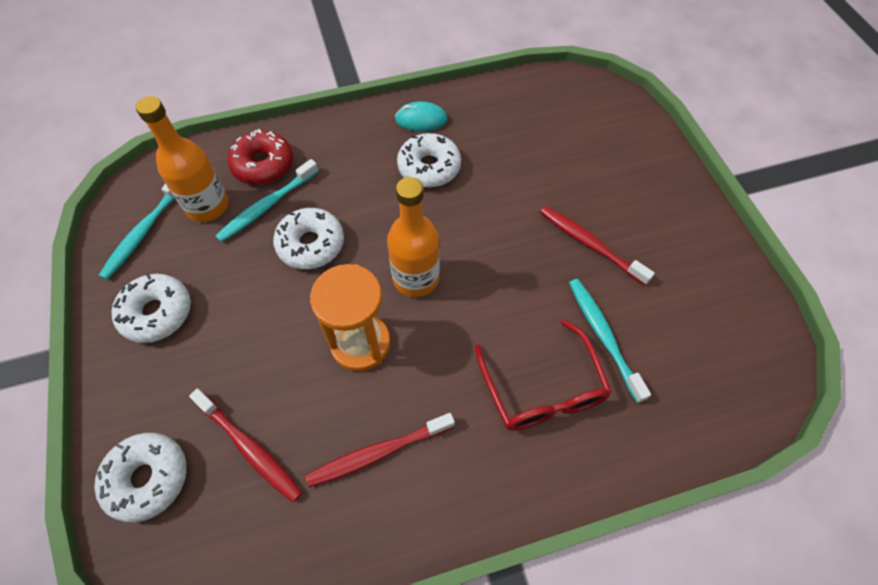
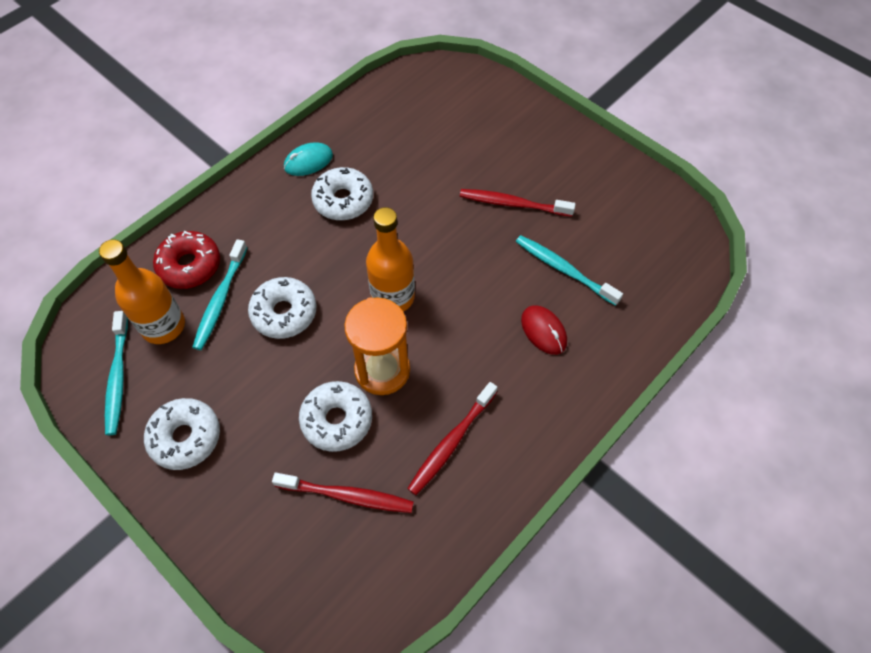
camera: 30 degrees left, 0 degrees up
white donut [94,433,187,522] -> white donut moved to [299,381,372,452]
red glasses [474,319,612,431] -> red mouse [521,305,567,355]

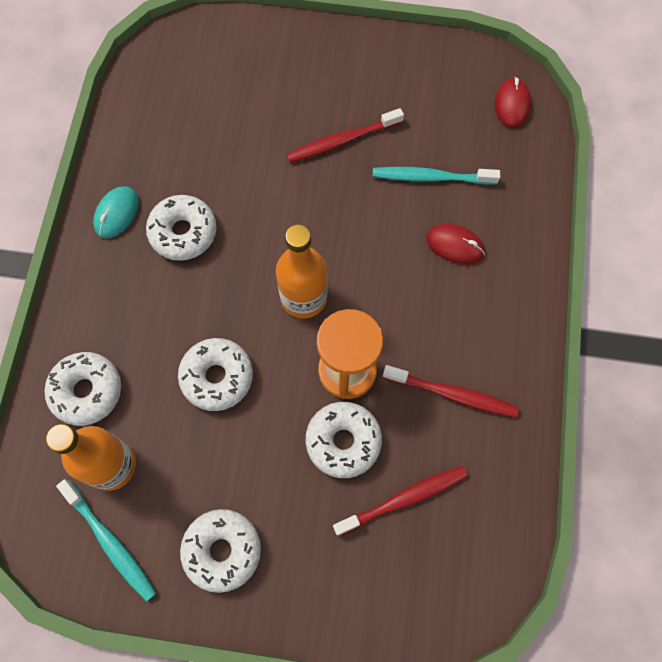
camera: 35 degrees left, 10 degrees up
red donut [153,231,220,289] -> white donut [44,352,121,426]
turquoise toothbrush [192,239,247,350] -> none
red toothbrush [407,382,497,495] -> red toothbrush turned 75 degrees counterclockwise [383,365,519,418]
none -> red mouse [495,77,531,128]

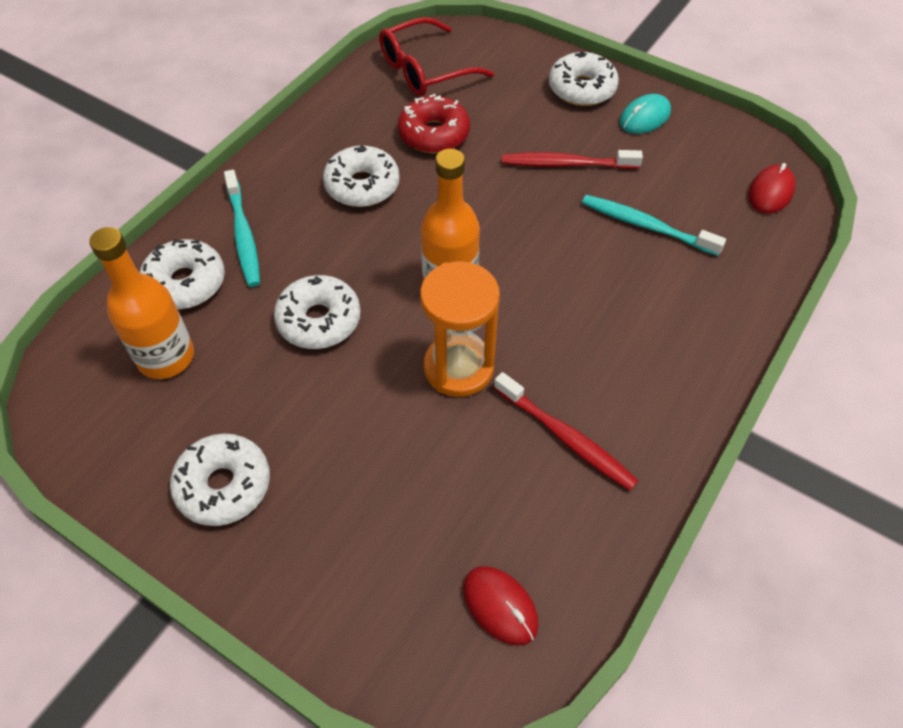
camera: 25 degrees right, 15 degrees down
turquoise toothbrush [56,479,156,602] -> turquoise toothbrush moved to [224,170,260,287]
turquoise mouse [93,186,139,238] -> turquoise mouse moved to [619,94,671,134]
white donut [306,402,382,478] -> white donut moved to [549,51,619,106]
red toothbrush [333,466,468,536] -> none
red mouse [426,224,485,264] -> red mouse moved to [463,566,539,646]
none -> red glasses [379,17,494,97]
none -> red donut [398,94,470,153]

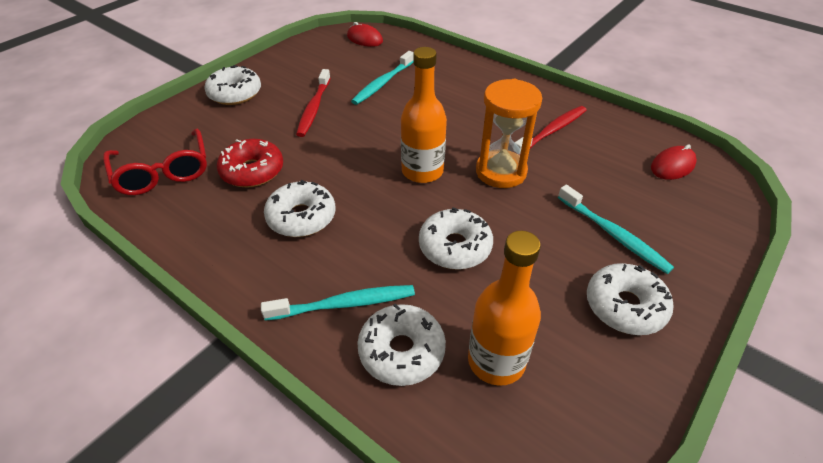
camera: 85 degrees left, 10 degrees down
turquoise mouse [619,94,671,134] -> none
none -> turquoise toothbrush [558,185,674,274]

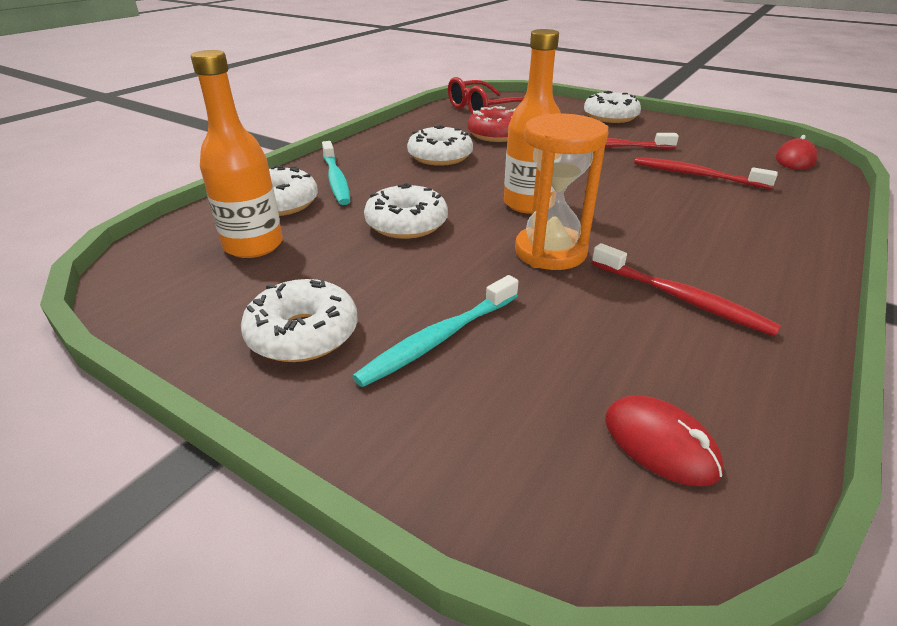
camera: 85 degrees right, 10 degrees down
turquoise toothbrush [351,51,413,105] -> red toothbrush [634,157,778,189]

